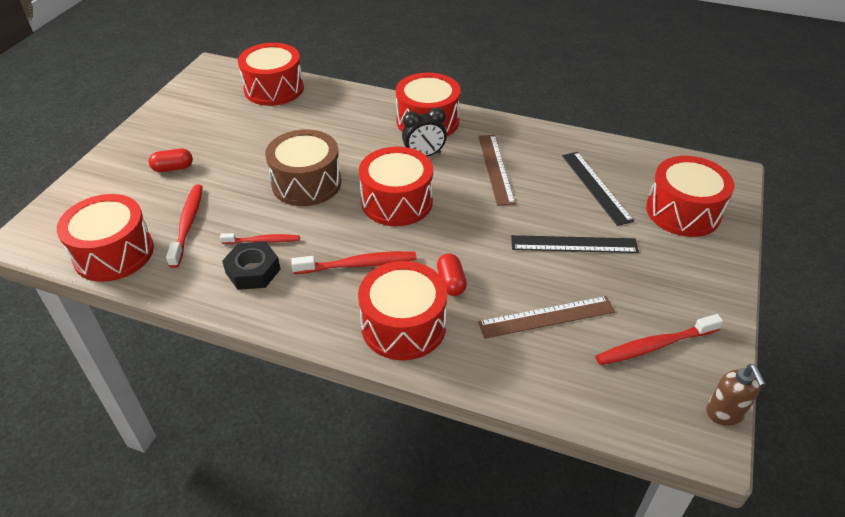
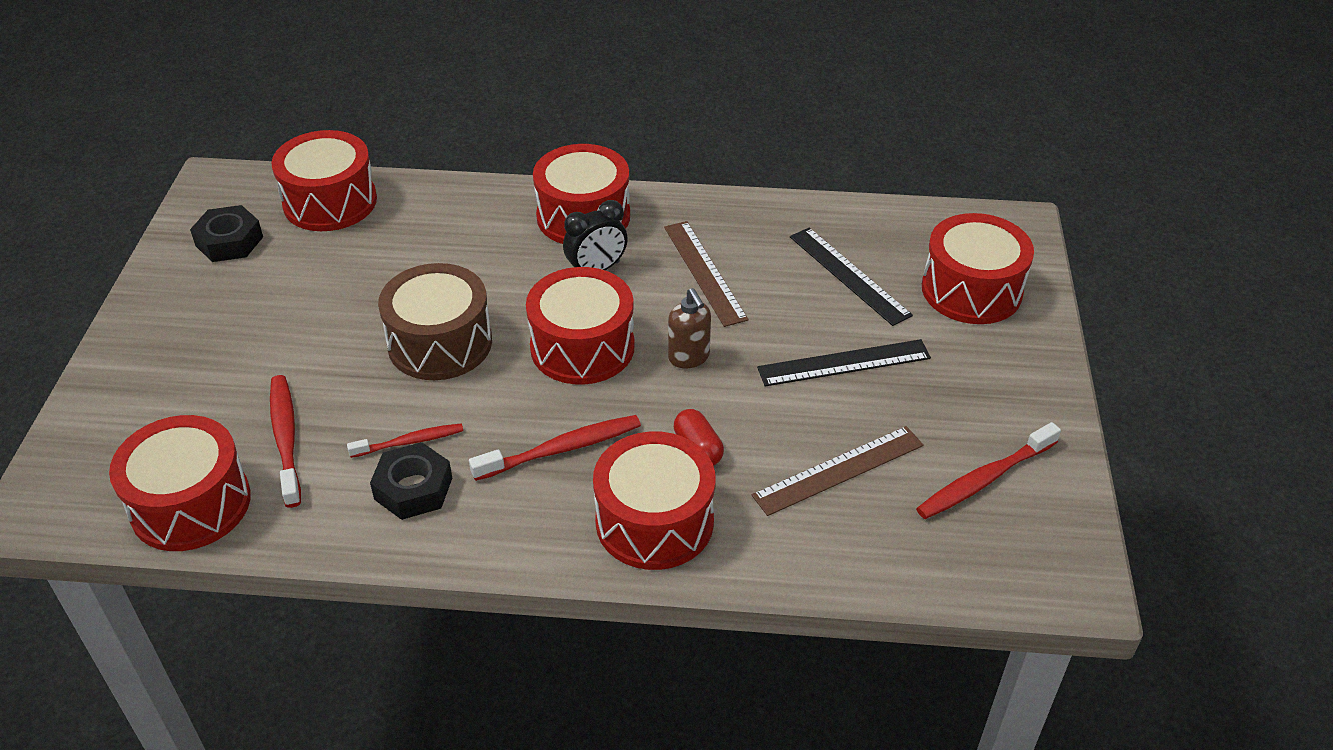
camera: 15 degrees left, 0 degrees up
red capsule [149,148,193,172] -> none
brown soap dispenser [706,364,766,426] -> brown soap dispenser moved to [668,288,711,368]
none -> black nut [190,205,263,262]

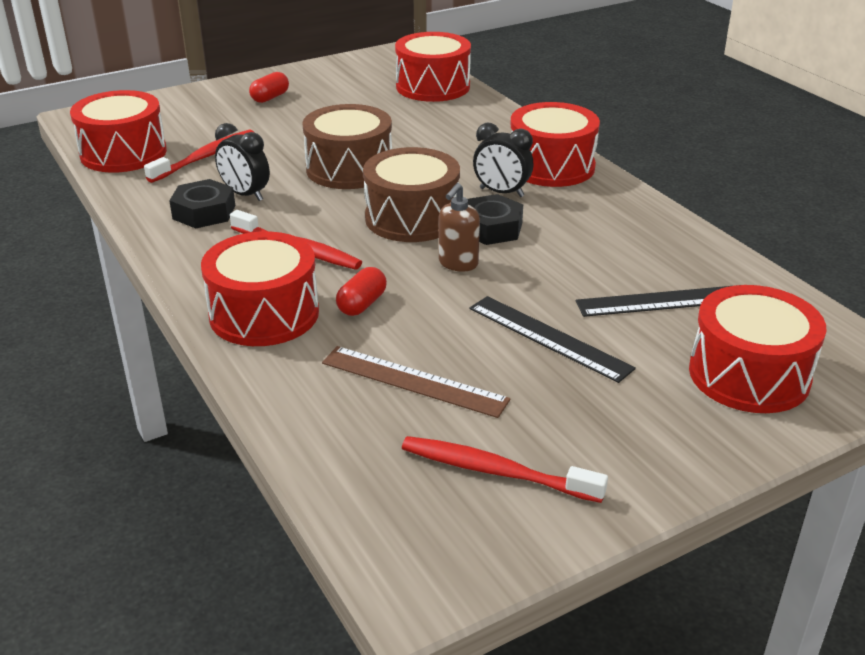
camera: 55 degrees right, 10 degrees down
black nut [190,205,263,262] -> black nut moved to [468,194,523,245]
red toothbrush [347,423,463,458] -> black clock [215,123,270,201]
red drum [526,267,635,385] -> brown drum [363,147,460,242]
brown ruler [664,221,749,327] -> none
black ruler [790,228,913,326] -> black ruler turned 60 degrees clockwise [576,286,729,317]
none -> red capsule [249,72,289,103]

